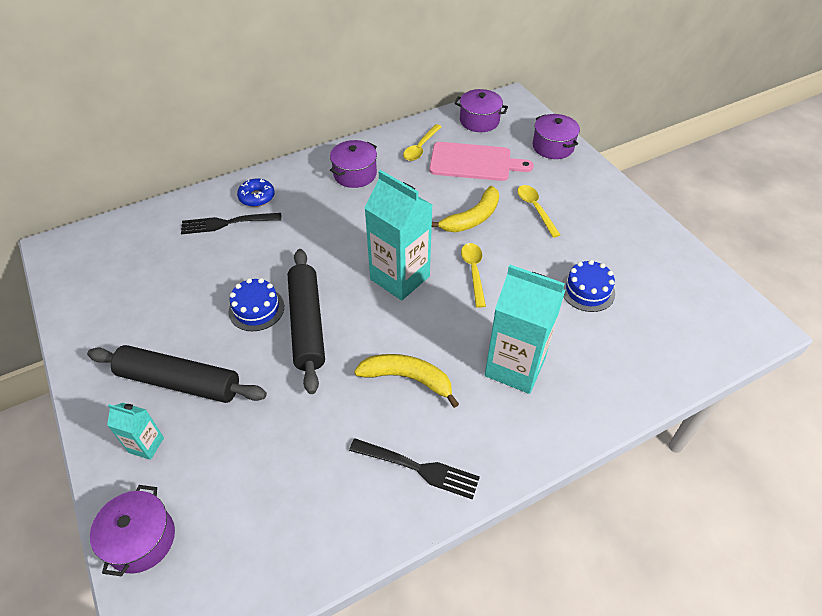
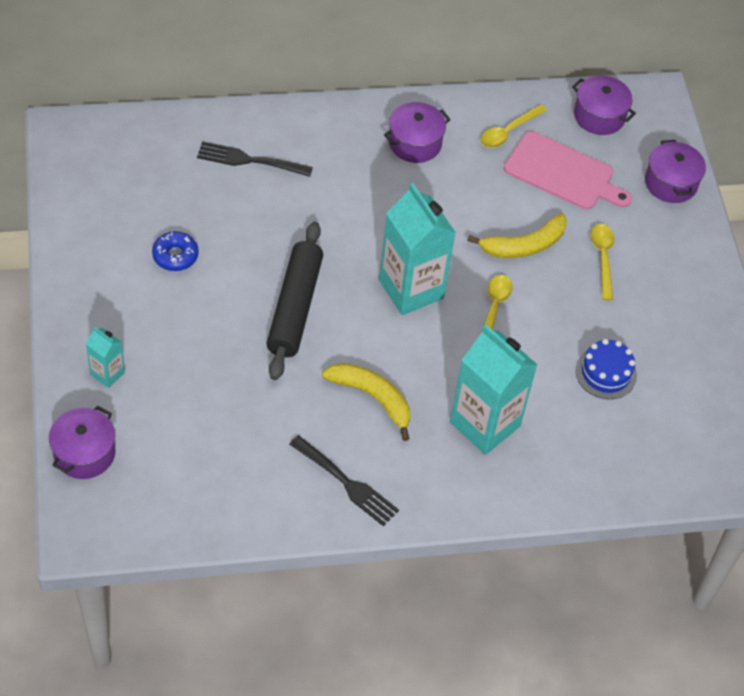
camera: 15 degrees right, 5 degrees up
black rolling pin [87,345,267,403] -> none
blue cake [228,278,284,331] -> none
blue donut [237,178,275,207] -> blue donut moved to [152,231,199,271]

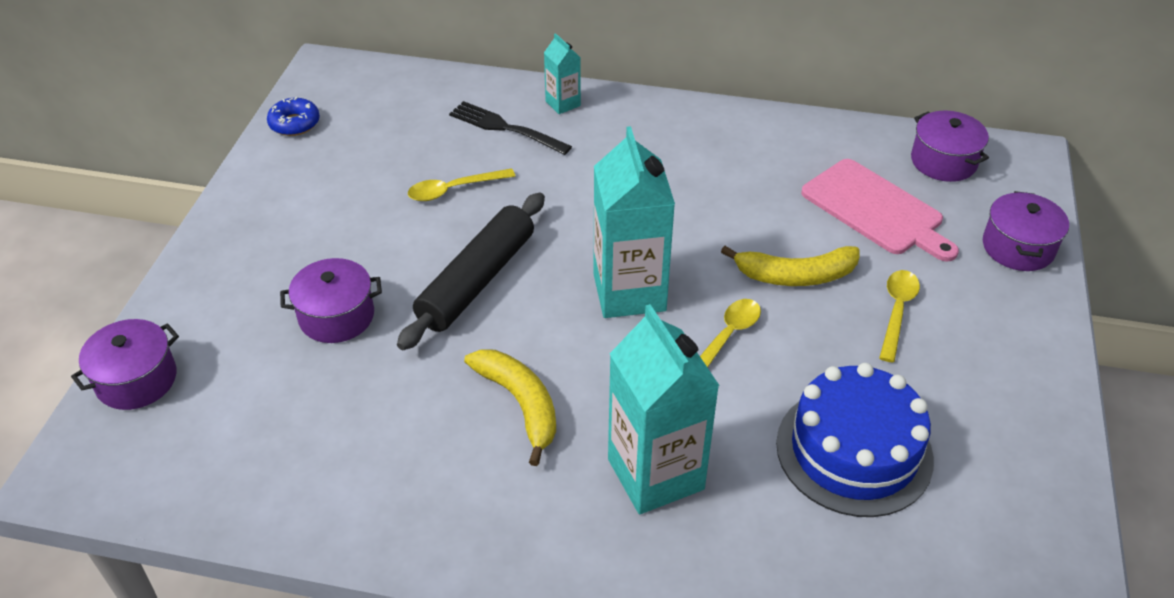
camera: 25 degrees right, 10 degrees down
turquoise carton [86,327,125,388] -> turquoise carton moved to [544,33,581,114]
blue donut [152,231,199,271] -> blue donut moved to [267,97,320,136]
black fork [289,435,399,526] -> none
purple pot [384,102,451,163] -> purple pot moved to [280,258,382,343]
yellow spoon [480,104,547,148] -> yellow spoon moved to [408,168,515,201]
blue cake [576,339,637,399] -> blue cake [776,363,934,517], size x1.74

